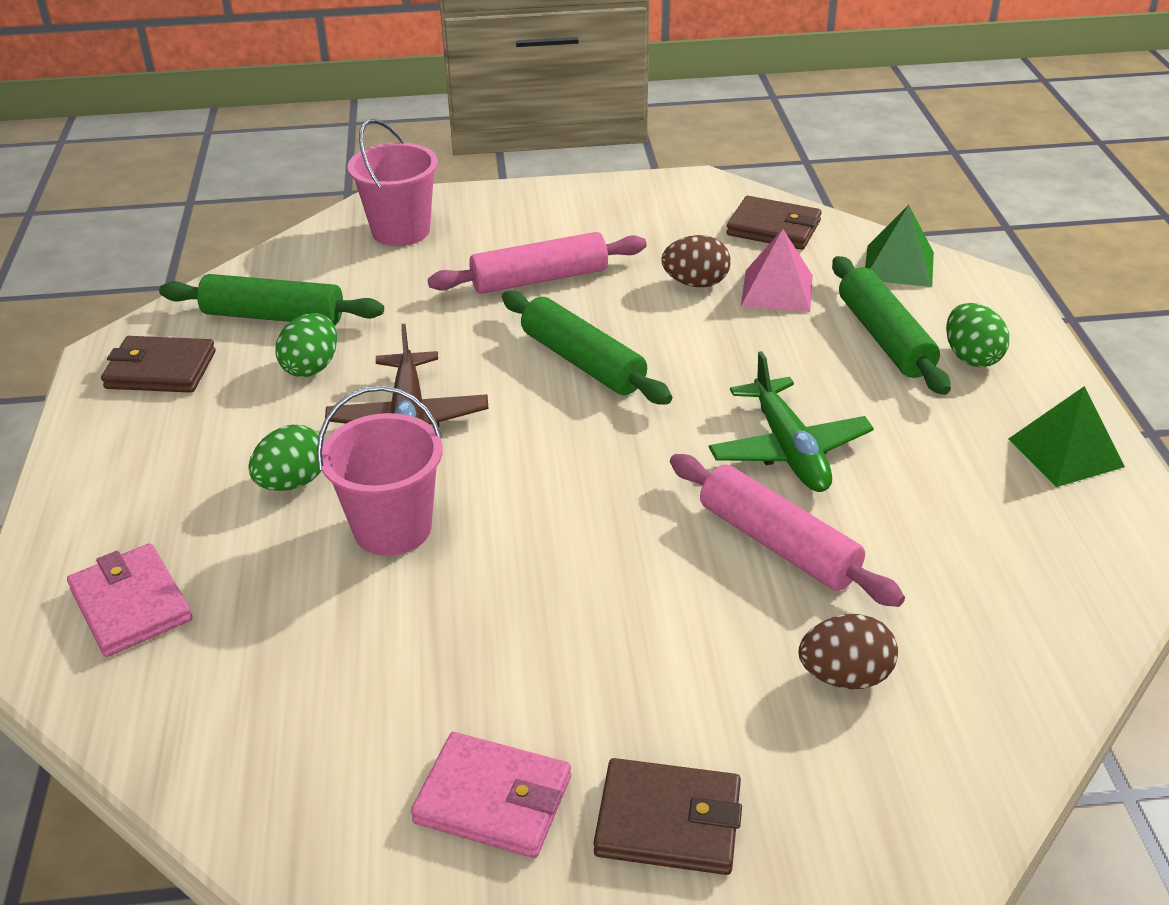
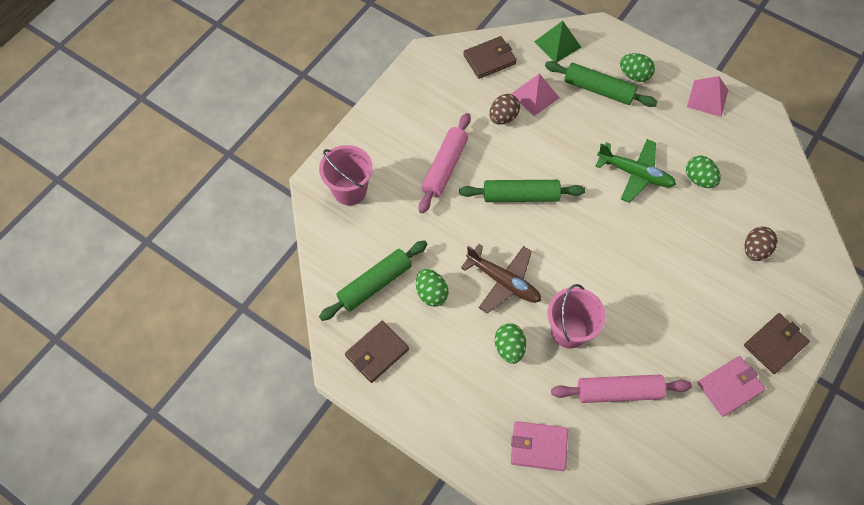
camera: 50 degrees left, 25 degrees up
pink rolling pin [670,454,905,607] -> pink rolling pin moved to [551,375,692,403]
green pyramid [1009,386,1125,487] -> pink pyramid [687,76,728,117]
none -> green egg [686,156,721,188]

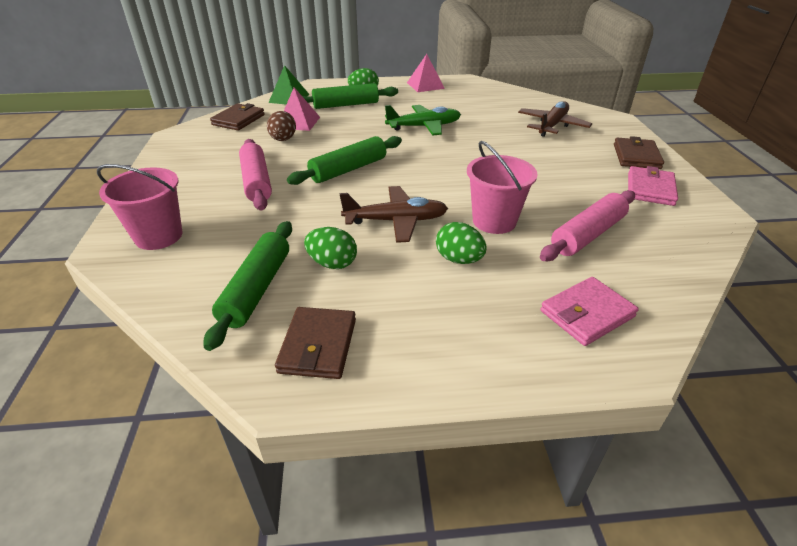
camera: 40 degrees left, 25 degrees down
green egg [686,156,721,188] -> none
brown egg [744,227,778,261] -> brown plane [518,101,592,137]

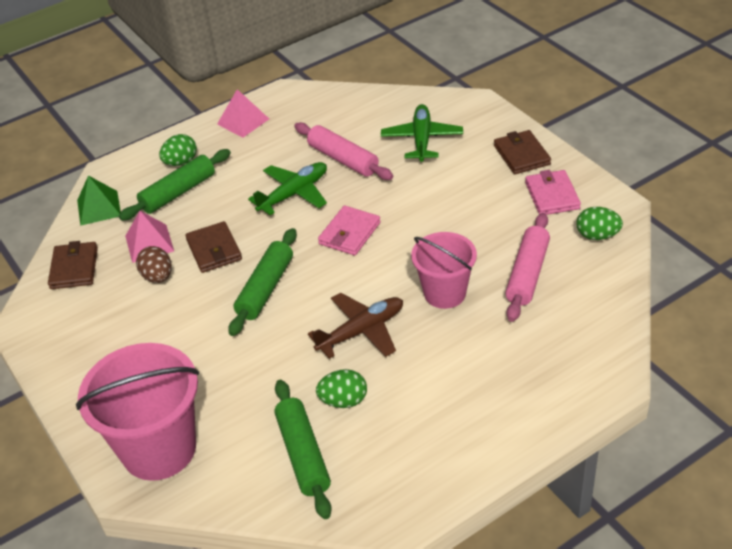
camera: 25 degrees left, 5 degrees up
pink bucket [97,164,182,250] -> pink bucket [76,343,199,481], size x1.59
pink rolling pin [239,139,272,211] -> pink rolling pin moved to [294,122,393,180]
brown wallet [275,307,356,379] -> brown wallet moved to [185,221,242,273]
green egg [436,222,486,264] -> green egg moved to [576,207,623,240]
brown plane [518,101,592,137] -> green plane [381,104,463,162]
pink wallet [540,277,639,346] -> pink wallet moved to [318,205,381,256]

